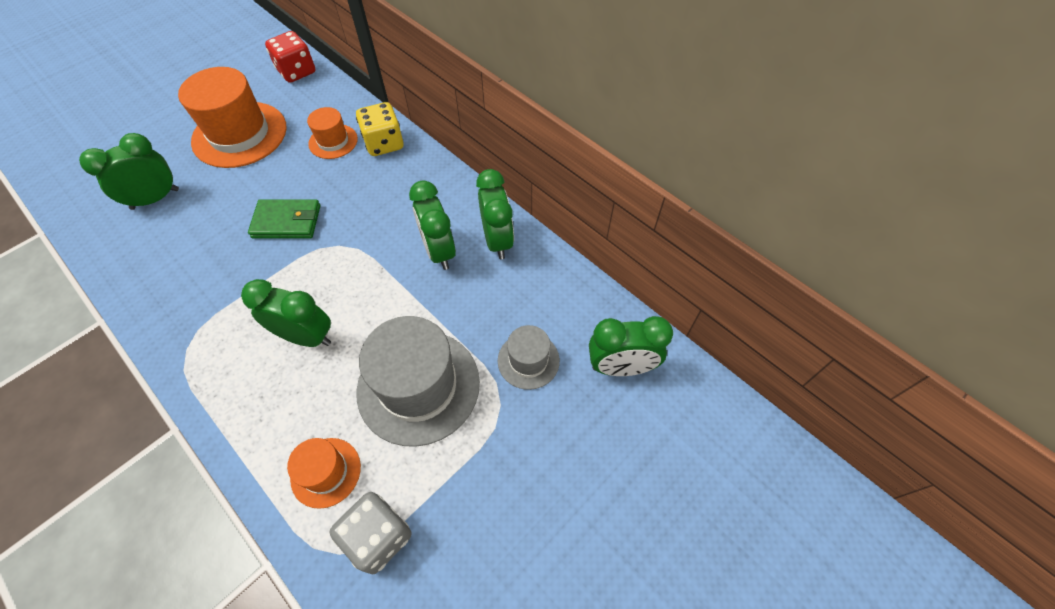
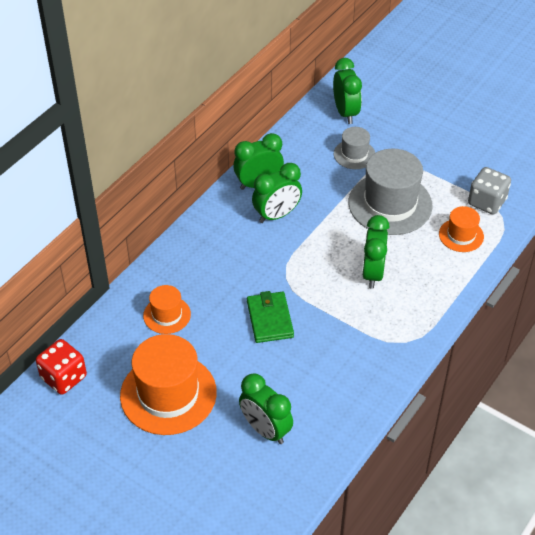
camera: 100 degrees left, 10 degrees down
yellow dice [356,102,404,156] -> none

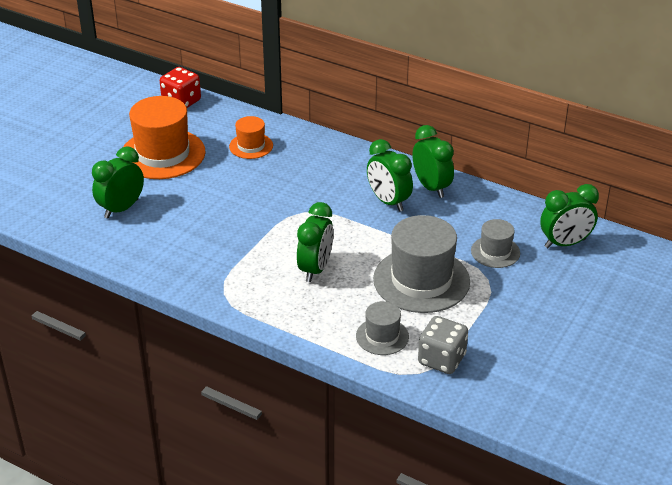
camera: 85 degrees right, 10 degrees down
green wallet [247,291,294,343] -> none
green clock [362,215,390,289] -> green clock turned 105 degrees clockwise [297,202,334,282]
orange hat [439,206,484,252] -> grey hat [356,301,409,355]

